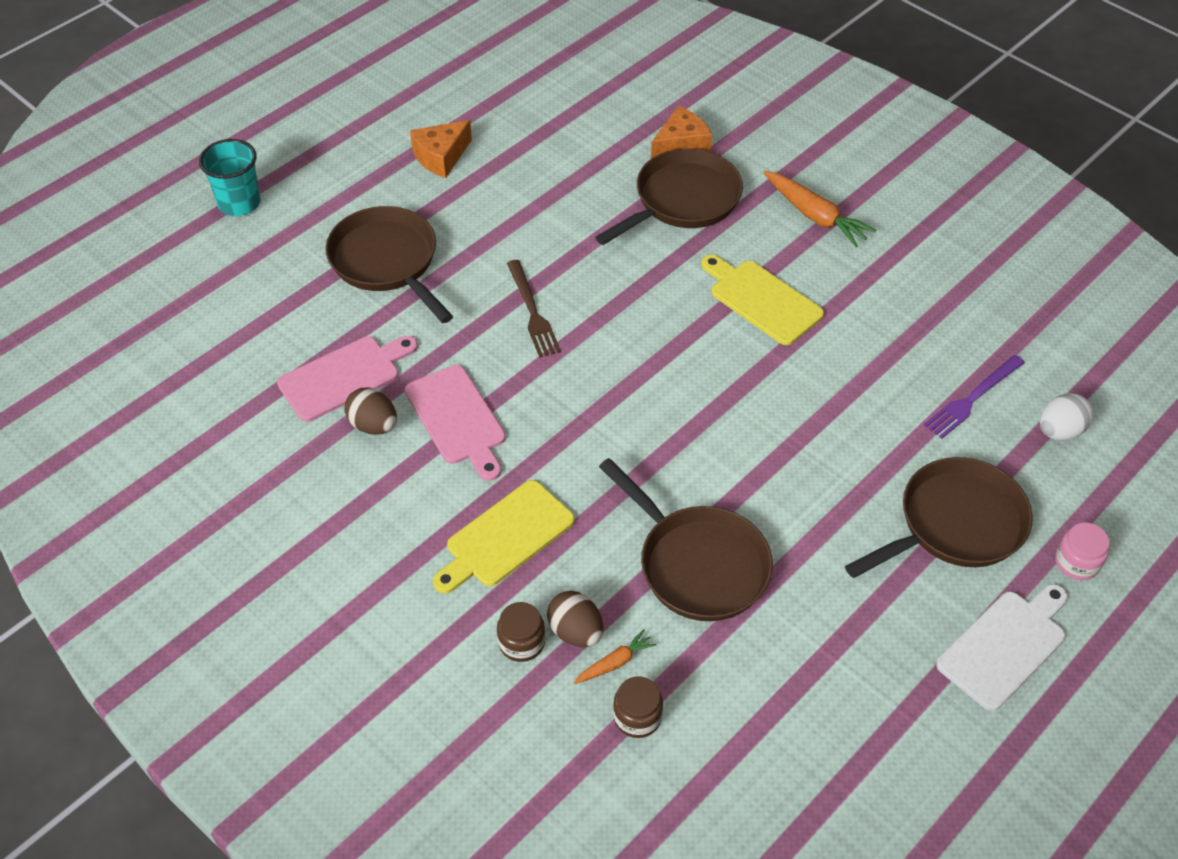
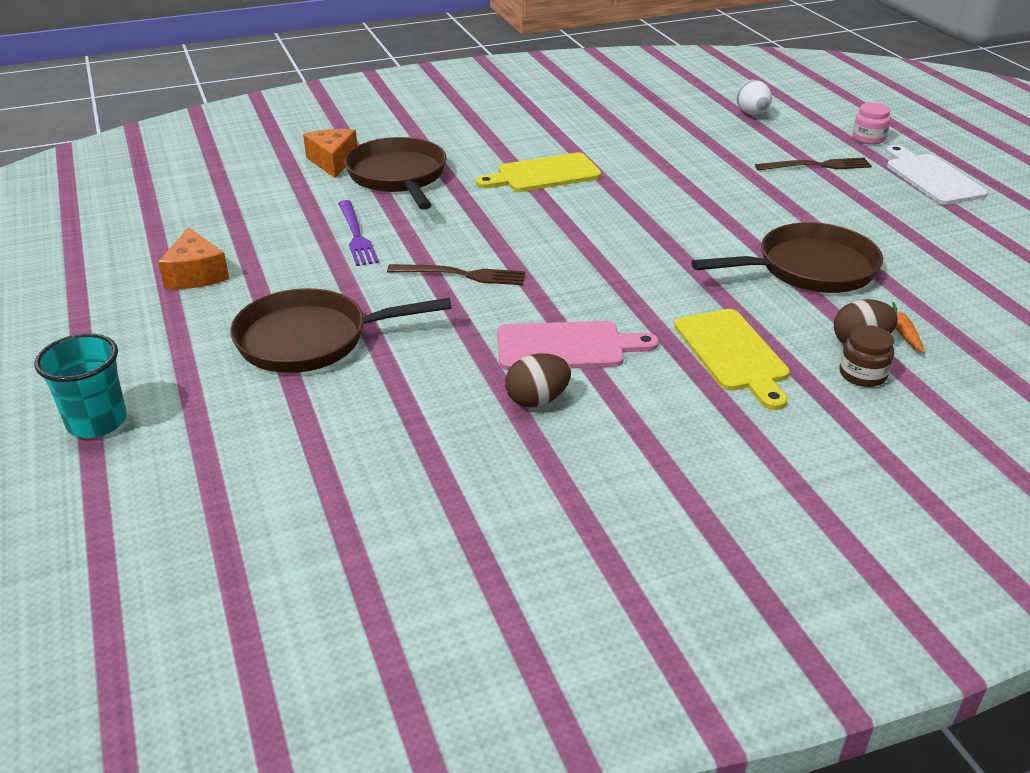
camera: 65 degrees left, 15 degrees down
pink cutting board [277,336,418,422] -> none
brown jar [613,677,663,738] -> none
orange carrot [763,171,876,247] -> none
brown pan [845,457,1033,578] -> brown fork [755,158,872,171]
purple fork [924,355,1025,439] -> purple fork moved to [338,200,379,266]

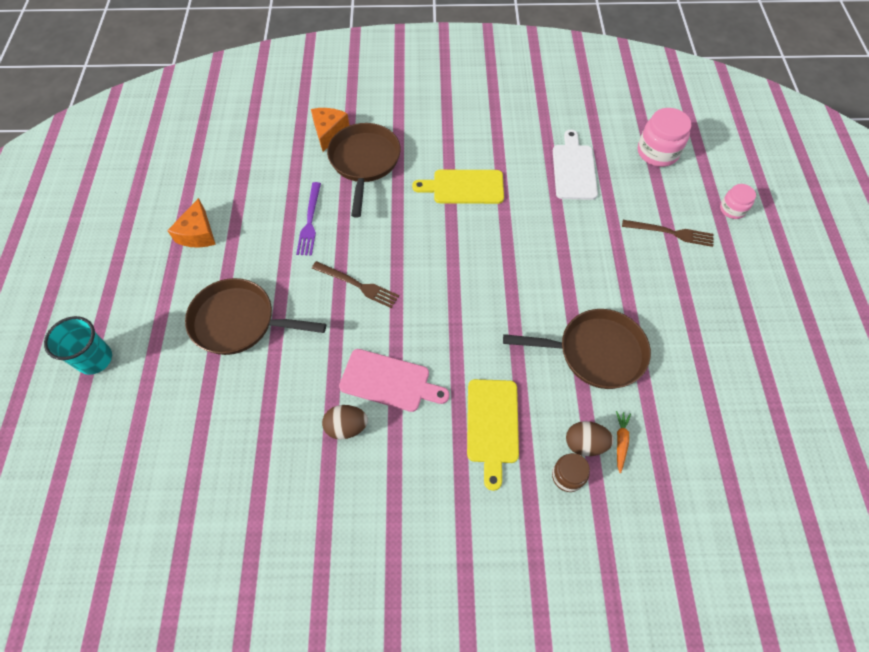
camera: 20 degrees right, 25 degrees up
white egg [736,80,772,115] -> pink jar [638,108,692,167]
white cutting board [886,145,988,205] -> white cutting board moved to [553,130,598,200]

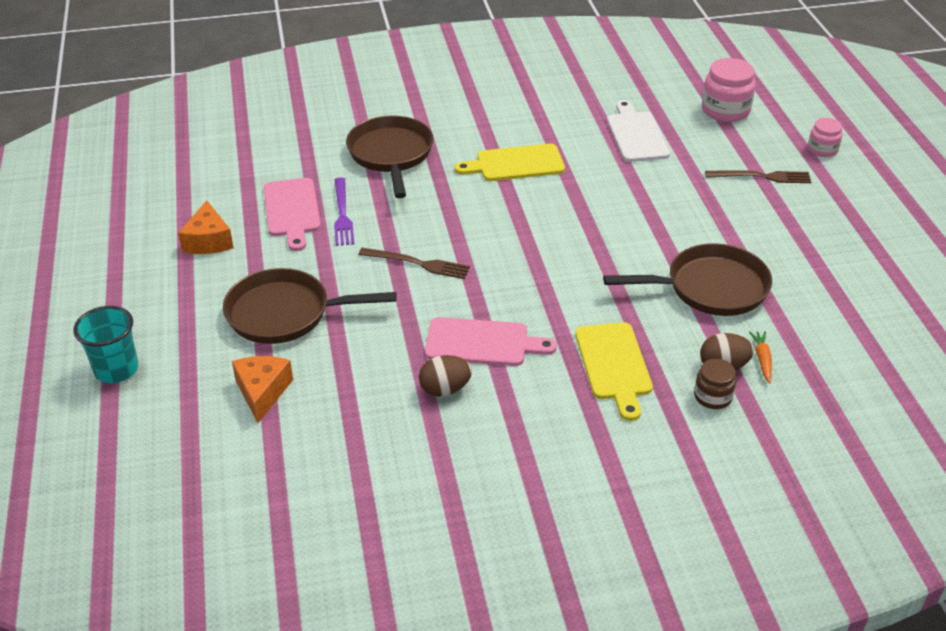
camera: 10 degrees left, 20 degrees down
orange cheese [311,108,349,152] -> orange cheese moved to [232,356,293,423]
none -> pink cutting board [264,178,321,251]

